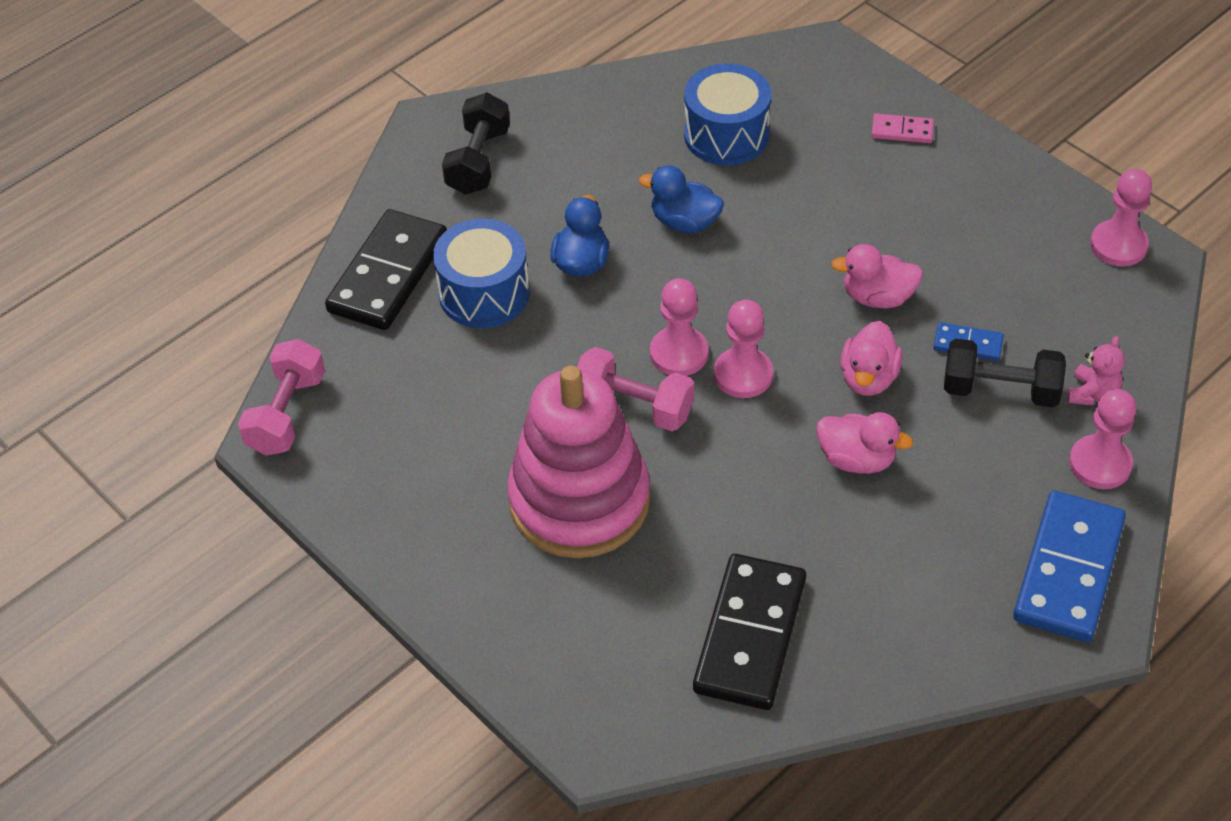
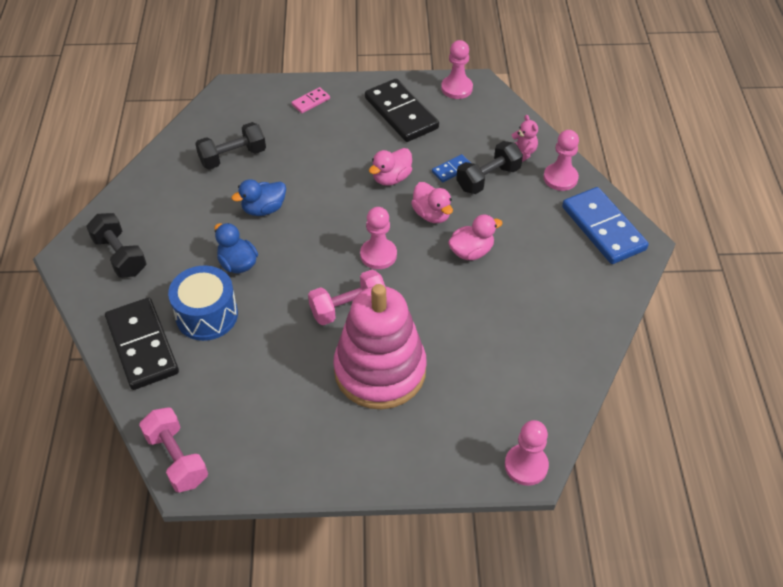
camera: 50 degrees left, 0 degrees up
pink pawn [650,278,708,376] -> pink pawn moved to [505,420,549,486]
blue drum [684,63,771,165] -> black dumbbell [195,122,266,170]
black domino [693,554,806,710] -> black domino moved to [365,79,439,142]

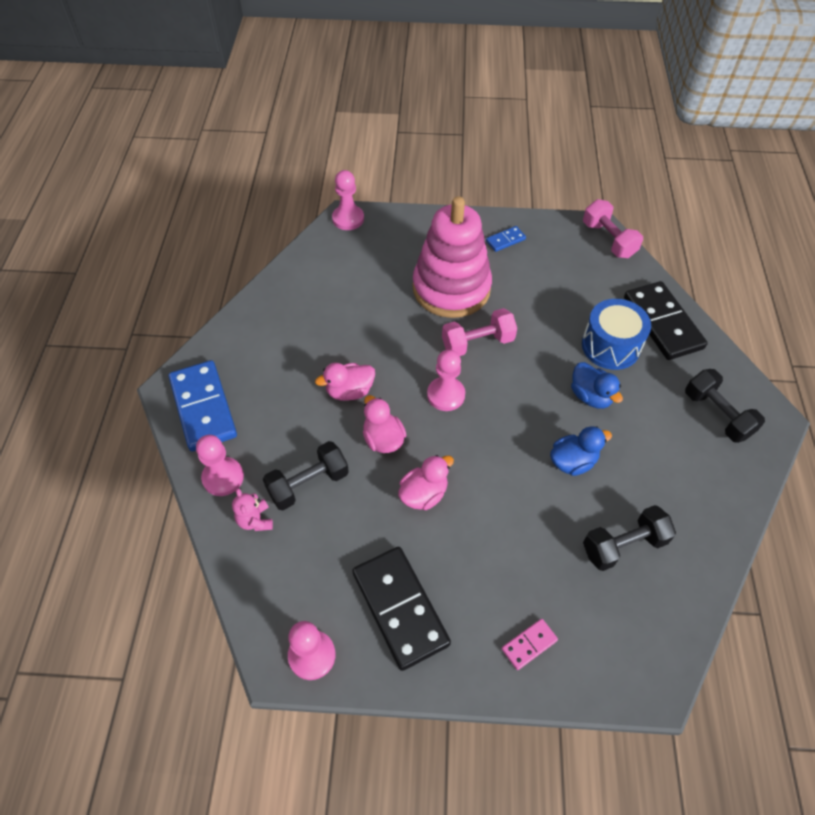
camera: 175 degrees left, 5 degrees up
blue domino [432,154,471,183] -> blue domino moved to [486,226,526,252]

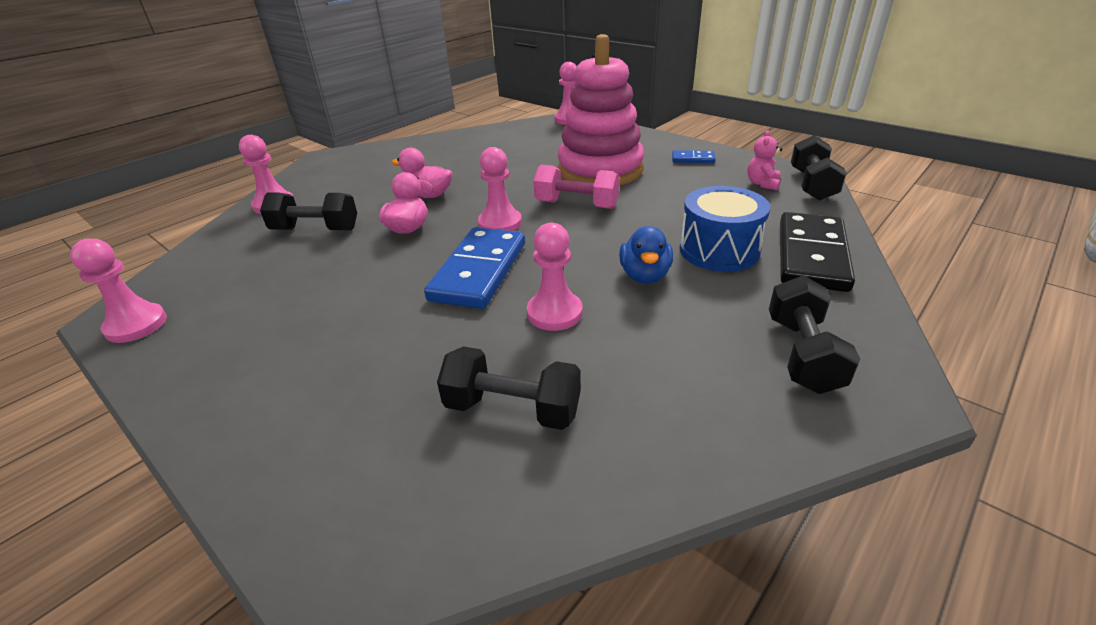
camera: 40 degrees right, 20 degrees down
blue domino [169,360,237,452] -> blue domino moved to [424,227,525,309]
pink teddy bear [232,488,273,531] -> pink teddy bear moved to [747,130,782,190]
black domino [352,547,451,671] -> none
pink duck [398,455,454,510] -> none
pink domino [502,619,558,670] -> none
blue duck [550,426,612,476] -> pink pawn [527,223,583,331]
pink dumbbell [583,199,643,258] -> black dumbbell [791,135,847,201]

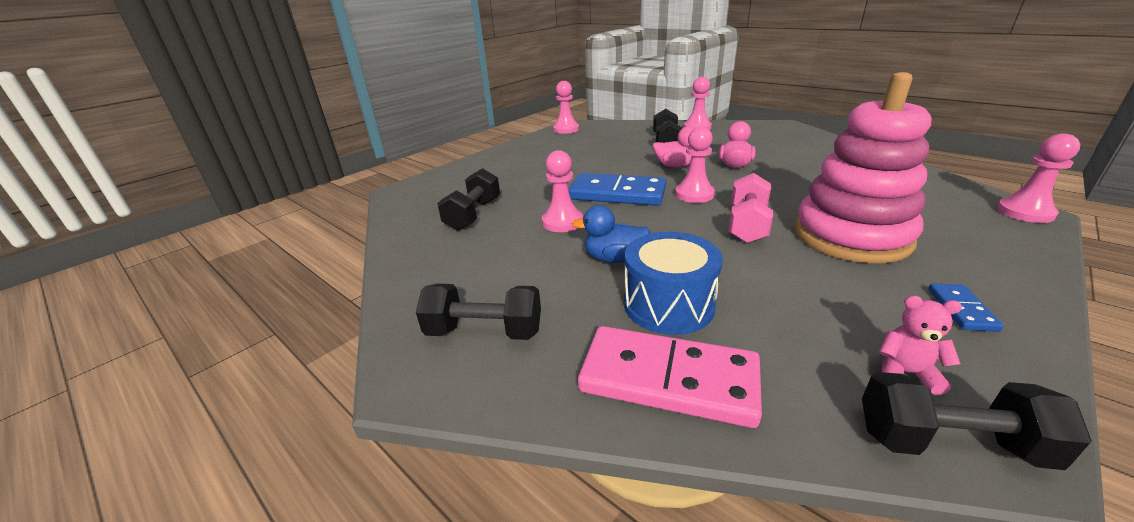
camera: 90 degrees right, 5 degrees down
black domino [780,212,855,292] -> pink domino [578,326,762,428]

